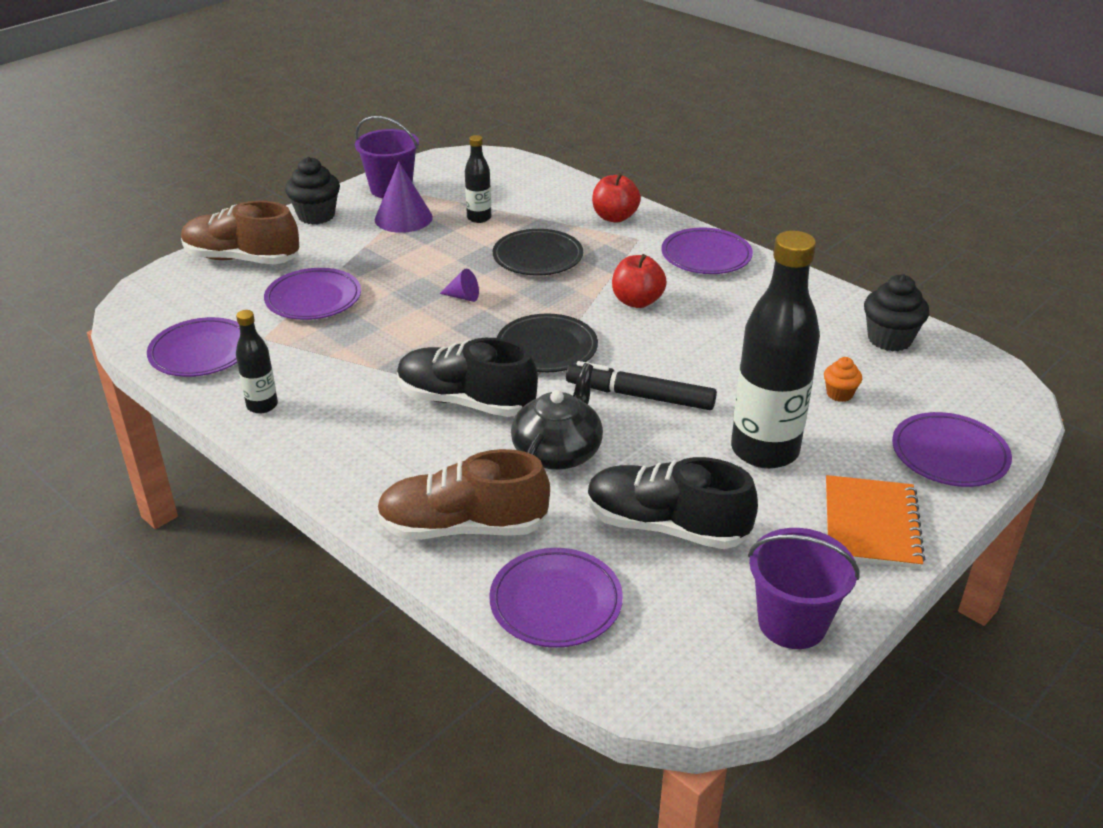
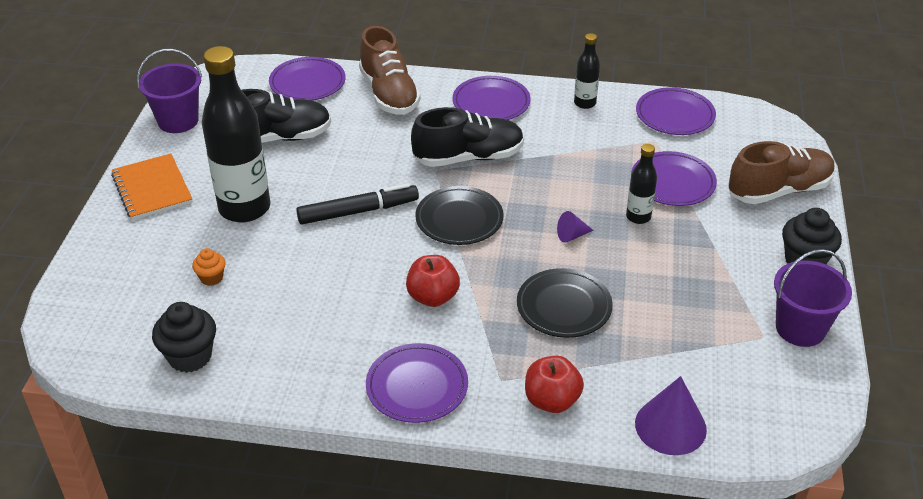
camera: 145 degrees right, 5 degrees up
purple cone [375,161,433,233] -> purple cone moved to [635,376,707,455]
brown shoe [376,449,550,540] -> brown shoe turned 105 degrees clockwise [359,26,421,115]
black bottle [465,135,491,223] -> black bottle moved to [626,144,657,224]
black teapot [511,363,603,470] -> none
purple plate [892,412,1012,487] -> purple plate moved to [453,76,531,120]

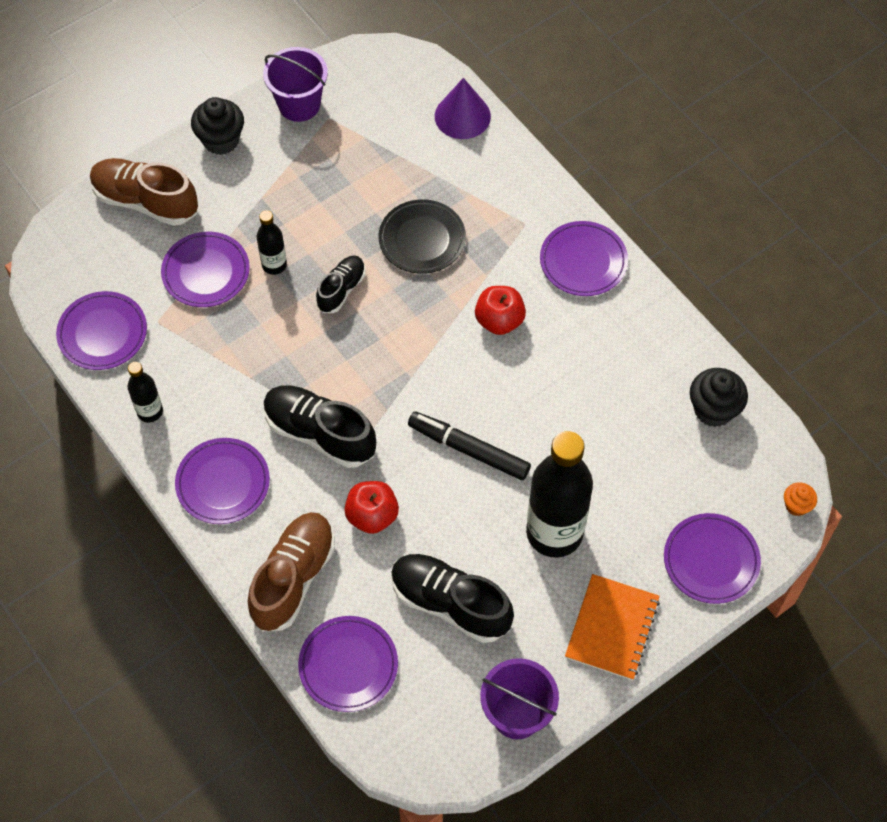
camera: 135 degrees left, 20 degrees up
orange cupcake [192,248,226,286] -> orange cupcake moved to [784,482,817,516]
black plate [415,186,504,245] -> none
red apple [525,356,584,413] -> red apple moved to [344,481,399,534]
purple cone [557,211,594,243] -> black shoe [316,255,366,313]
none -> purple plate [664,513,761,604]

